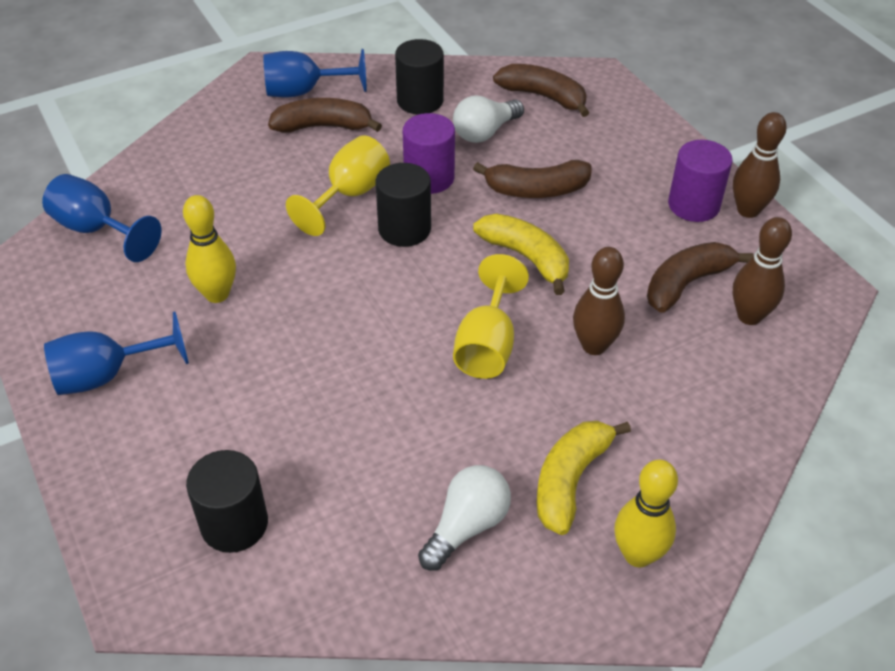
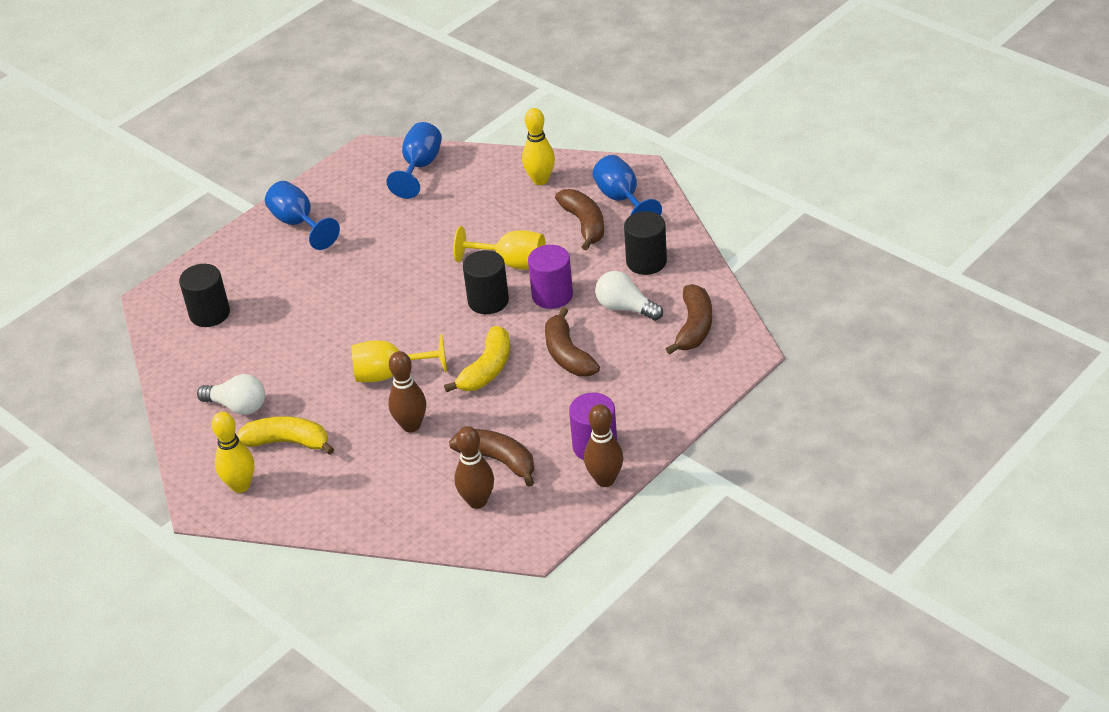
camera: 75 degrees right, 5 degrees down
yellow bowling pin [183,195,236,303] -> yellow bowling pin moved to [522,108,555,185]

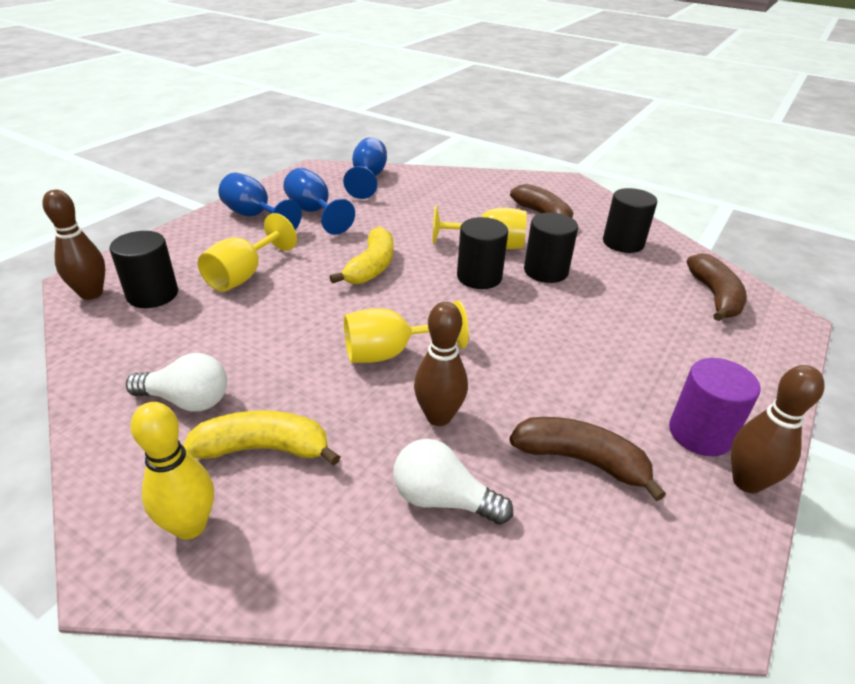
camera: 15 degrees left, 5 degrees down
yellow banana [444,326,510,392] -> yellow banana moved to [330,227,393,284]
brown bowling pin [454,426,494,509] -> brown bowling pin moved to [42,190,105,300]
yellow bowling pin [522,108,555,185] -> none
purple cylinder [528,245,573,309] -> black cylinder [524,213,578,283]
brown banana [545,307,600,376] -> none
blue goblet [592,155,662,216] -> blue goblet moved to [283,168,355,235]
white light bulb [595,271,663,321] -> white light bulb moved to [393,439,513,525]
none -> yellow goblet [198,213,297,292]

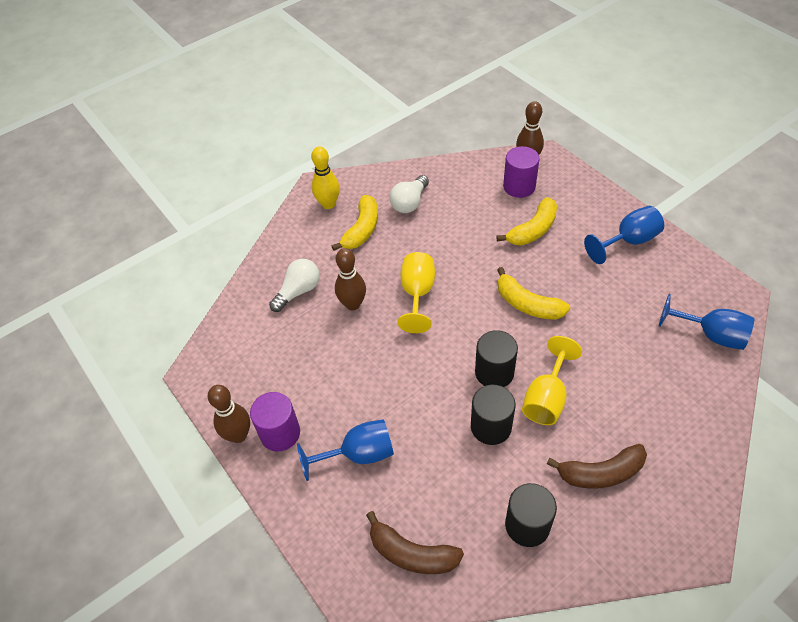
camera: 115 degrees right, 15 degrees up
black cylinder [110,231,178,308] -> purple cylinder [503,146,540,198]
yellow goblet [198,213,297,292] -> yellow banana [497,197,557,246]
blue goblet [283,168,355,235] -> blue goblet moved to [297,419,394,481]
brown banana [509,417,666,501] -> none

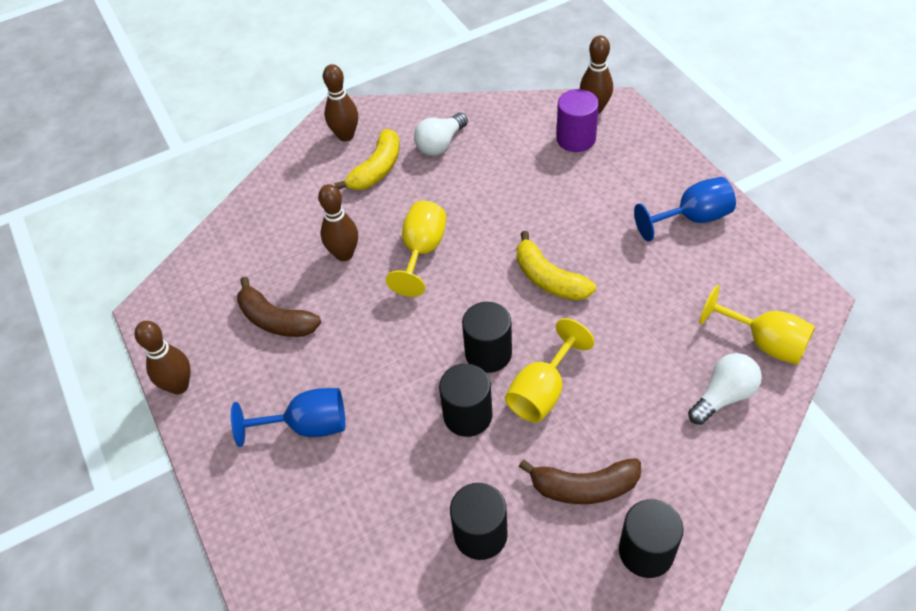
camera: 10 degrees right, 0 degrees up
purple cylinder [250,392,300,452] -> none
white light bulb [269,259,320,312] -> white light bulb moved to [688,353,762,425]
yellow bowling pin [311,146,340,209] -> brown bowling pin [323,64,358,142]
brown banana [366,511,464,574] -> brown banana moved to [237,277,321,337]
yellow banana [497,197,557,246] -> none
blue goblet [659,294,754,350] -> yellow goblet [699,285,816,365]
none -> black cylinder [619,499,684,578]

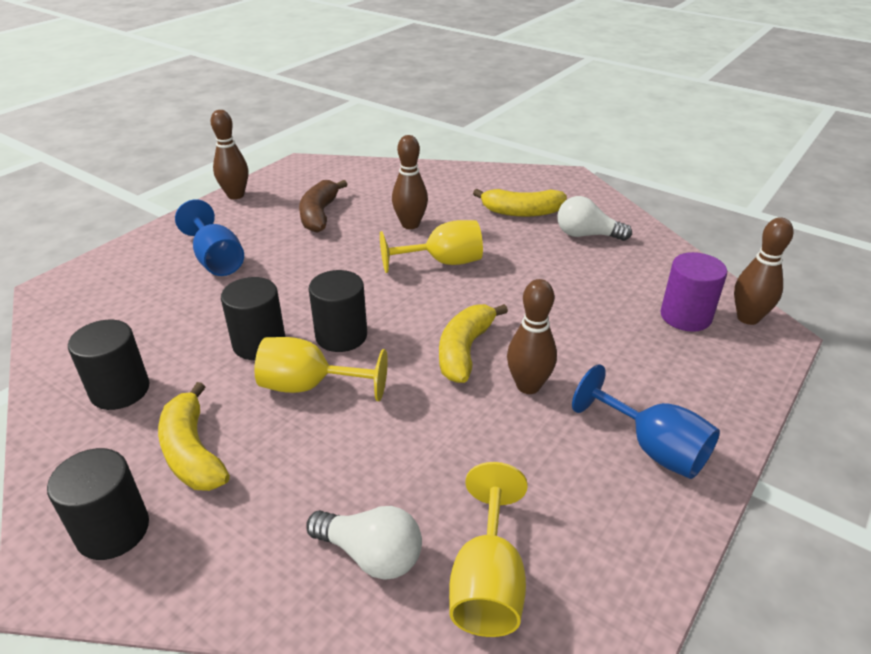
camera: 60 degrees right, 15 degrees down
brown bowling pin [323,64,358,142] -> brown bowling pin moved to [507,279,557,394]
brown banana [519,458,641,504] -> yellow banana [158,382,230,491]

